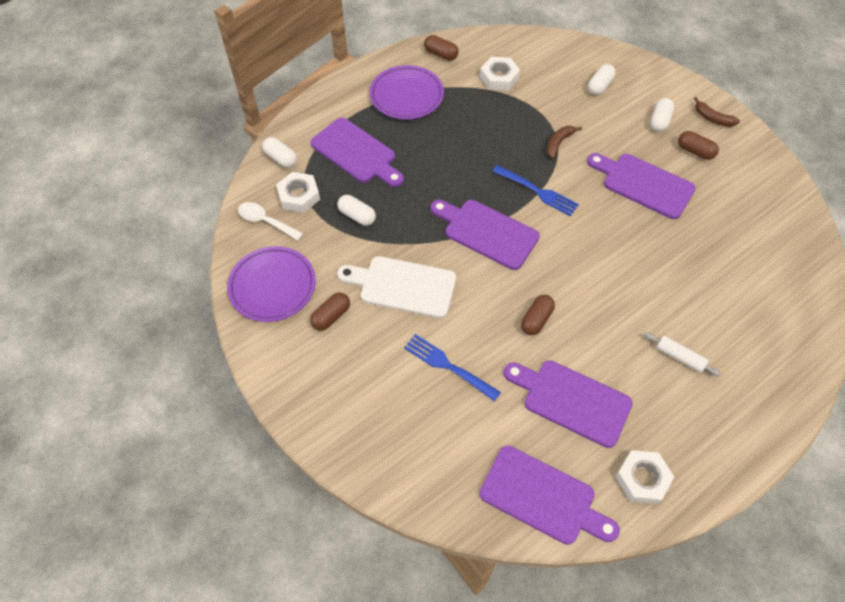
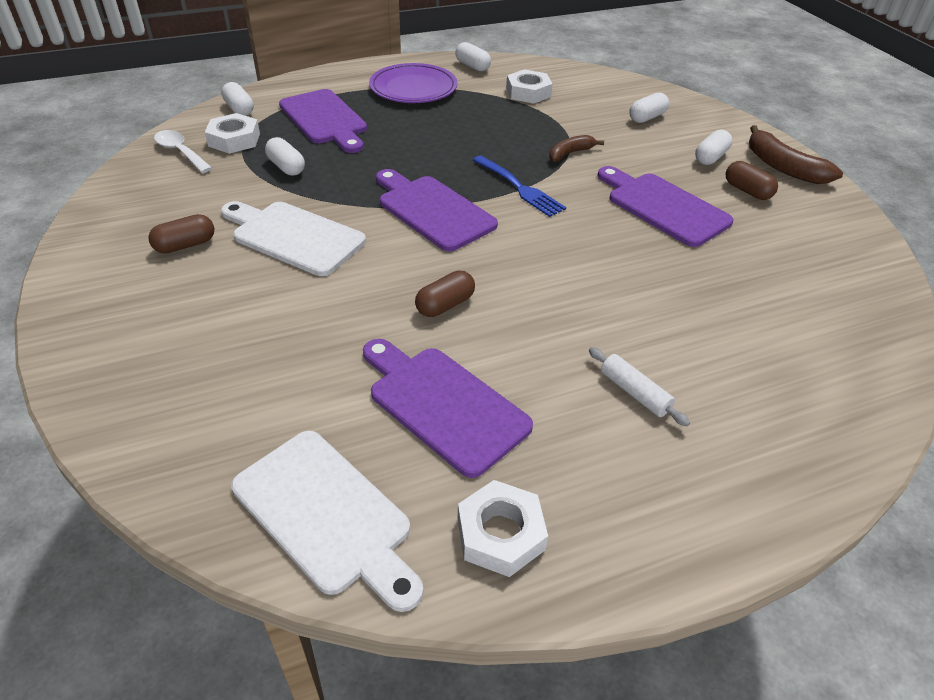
camera: 15 degrees right, 15 degrees down
purple plate [227,246,316,322] -> none
blue fork [404,334,501,401] -> none
brown capsule [424,35,458,61] -> white capsule [455,42,491,71]
purple cutting board [480,445,620,545] -> white cutting board [231,431,424,612]
brown banana [694,97,740,127] -> brown banana [749,125,843,184], size x1.65

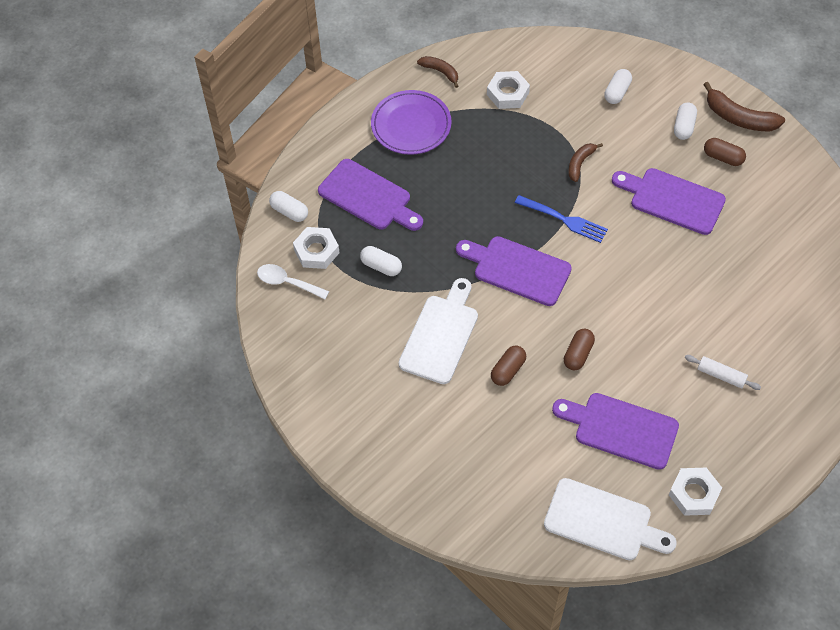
camera: 20 degrees left, 15 degrees up
brown capsule [148,214,214,254] -> brown capsule moved to [491,346,526,386]
white cutting board [221,201,366,276] -> white cutting board turned 105 degrees clockwise [399,278,478,384]
white capsule [455,42,491,71] -> brown banana [417,56,458,88]

